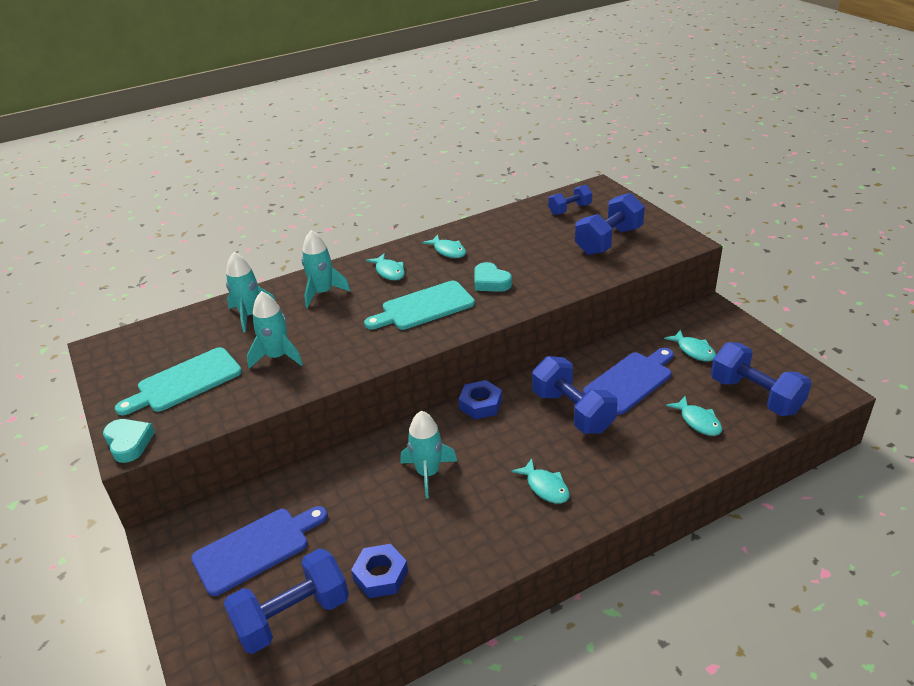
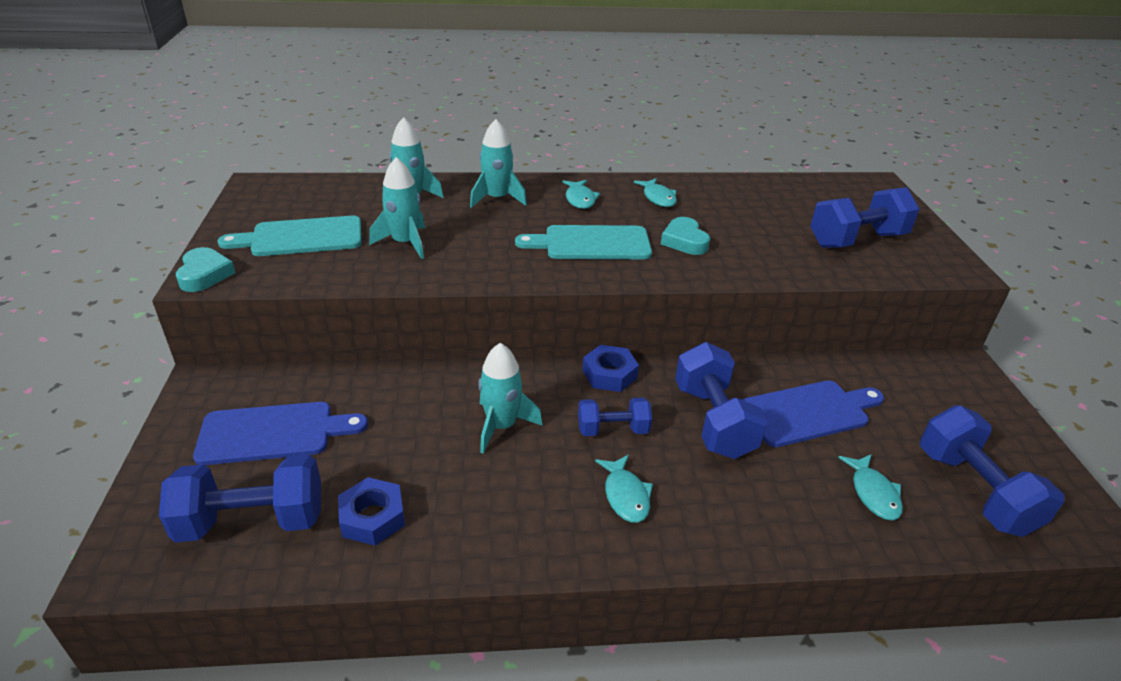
camera: 20 degrees right, 0 degrees up
blue dumbbell [548,185,592,215] -> blue dumbbell moved to [578,397,652,436]
turquoise fish [664,330,716,361] -> none

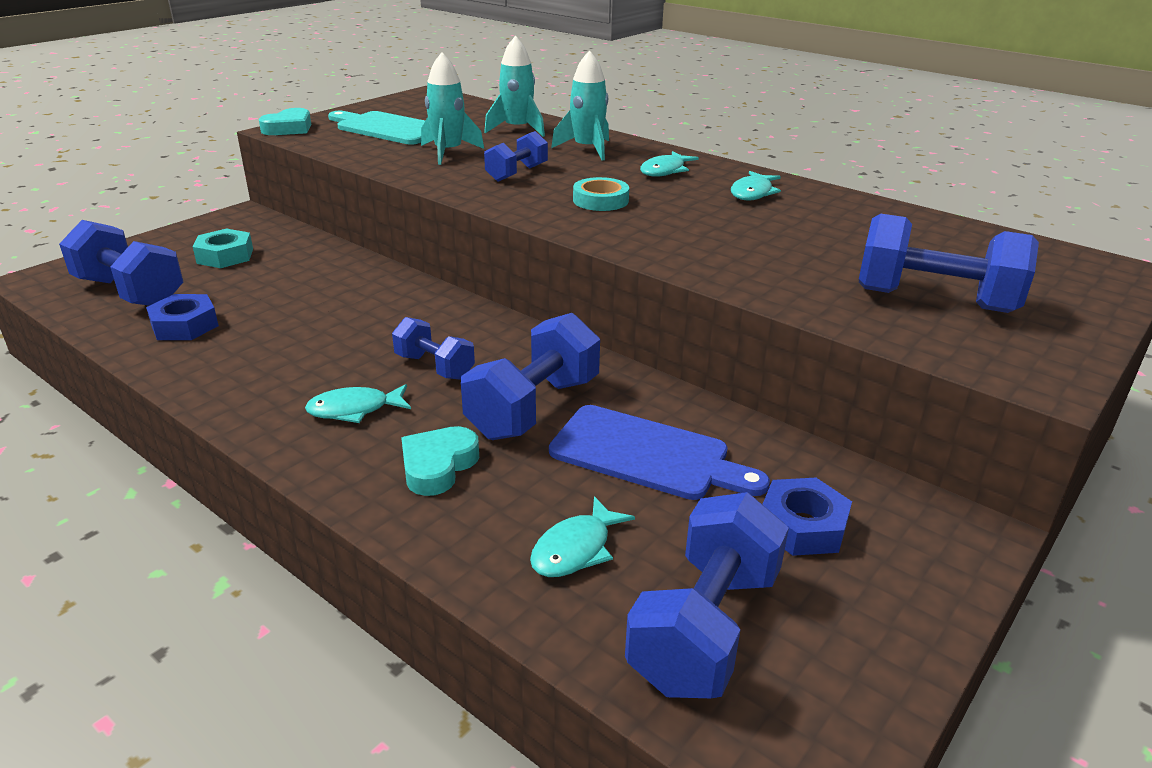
camera: 45 degrees right, 5 degrees down
blue cutting board [193,402,368,465] -> turquoise nut [193,228,253,268]
turquoise rocket [478,343,543,453] -> none
turquoise cutting board [515,225,652,259] -> turquoise tape [573,177,629,211]
blue nut [582,345,639,392] -> blue nut moved to [762,478,852,556]
turquoise fish [595,455,653,523] -> turquoise fish turned 45 degrees clockwise [305,384,411,423]
turquoise heart [661,217,710,255] -> turquoise heart moved to [401,426,479,496]
none -> blue dumbbell [484,131,548,182]

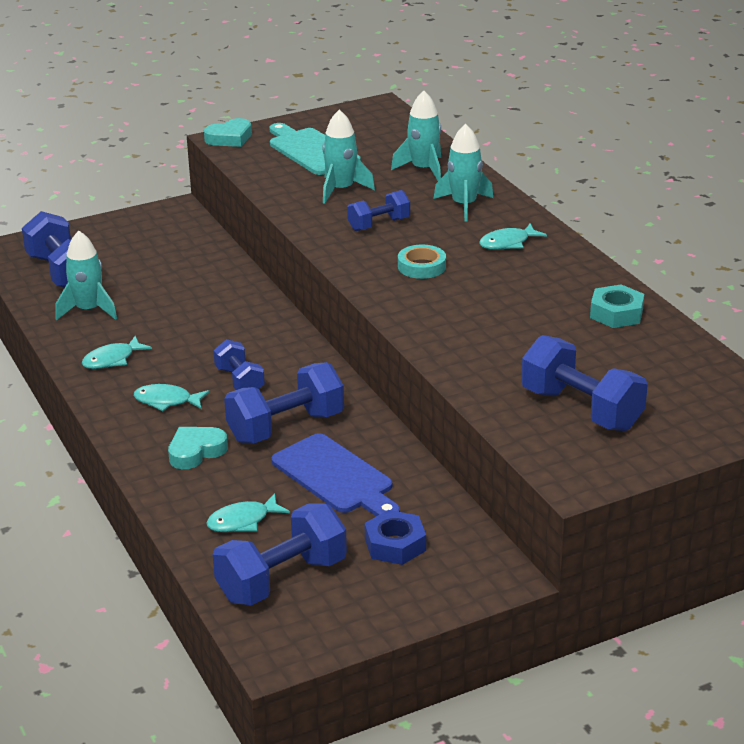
camera: 25 degrees right, 0 degrees up
blue nut [146,294,219,340] -> turquoise rocket [55,231,117,321]
turquoise nut [193,228,253,268] -> turquoise nut moved to [590,284,644,328]
turquoise fish [731,171,781,201] -> turquoise fish moved to [82,336,152,369]

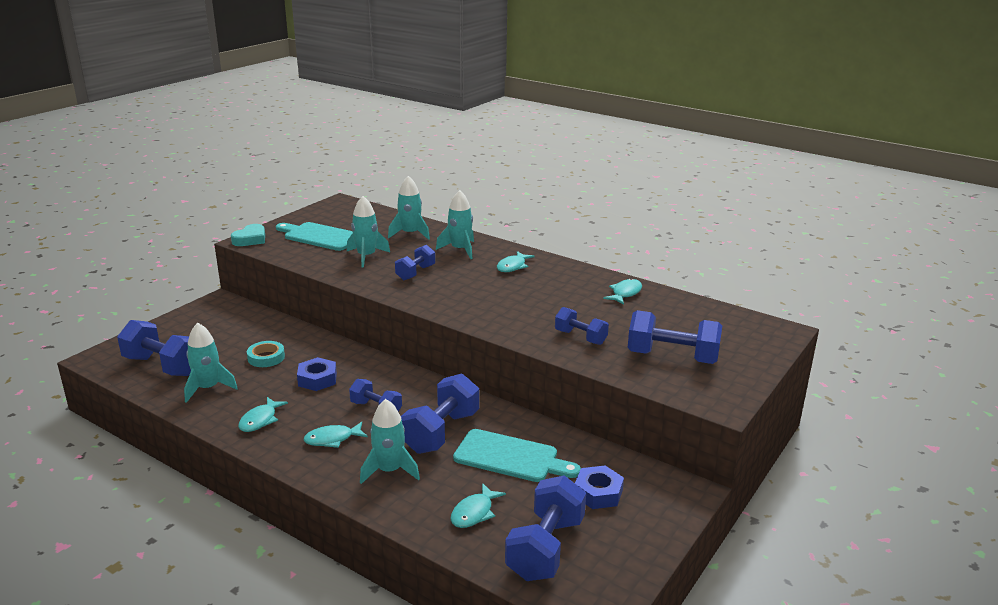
camera: 30 degrees left, 5 degrees down
turquoise heart [168,427,228,469] -> turquoise rocket [360,399,420,484]
blue cutting board [271,433,400,516] -> turquoise cutting board [453,429,581,482]
turquoise tape [398,245,446,279] -> turquoise tape moved to [247,341,285,367]
turquoise nut [590,284,644,328] -> turquoise fish [603,278,642,305]
none -> blue nut [297,357,337,391]
none -> blue dumbbell [555,307,609,345]

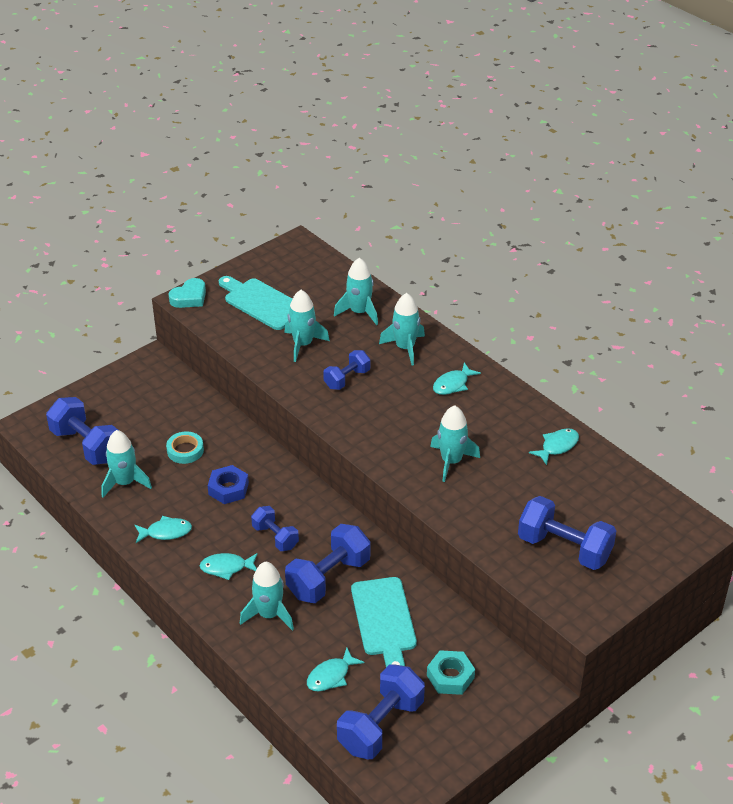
camera: 15 degrees right, 15 degrees up
turquoise fish [238,397,288,432] -> turquoise fish turned 135 degrees counterclockwise [135,516,192,543]
turquoise cutting board [453,429,581,482] -> turquoise cutting board turned 45 degrees clockwise [351,577,417,667]
blue dumbbell [555,307,609,345] -> none
blue nut [575,466,624,509] -> turquoise nut [427,650,475,695]
none -> turquoise rocket [430,405,480,482]

